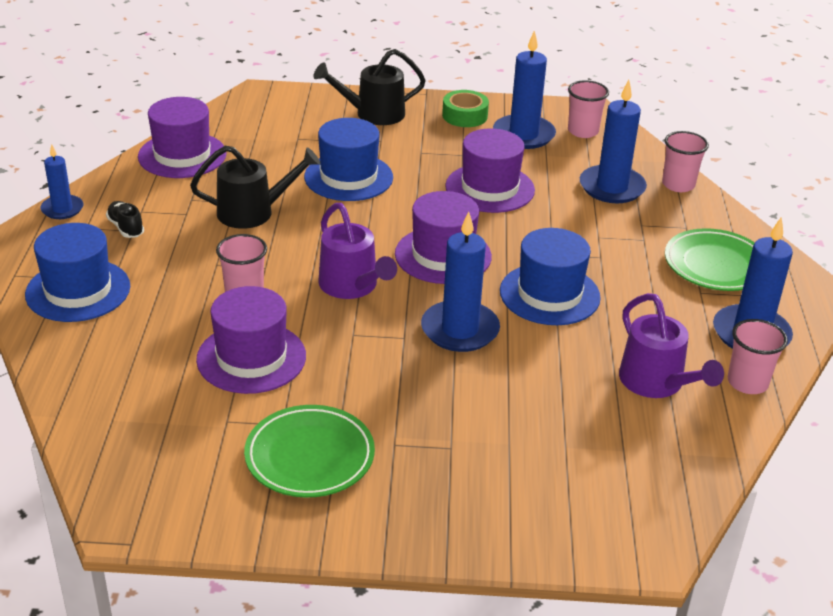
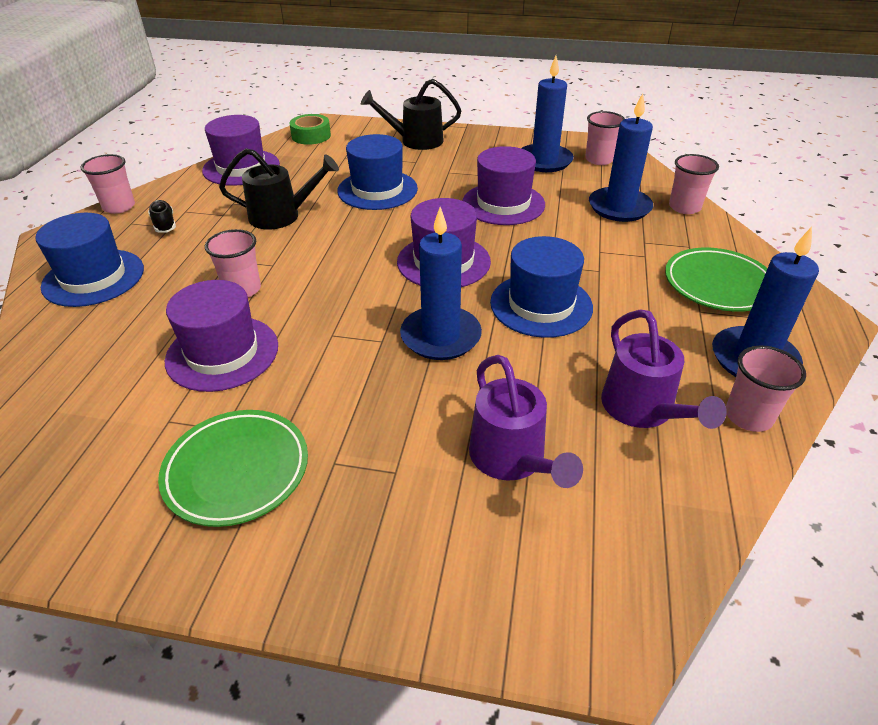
camera: 10 degrees right, 5 degrees up
blue candle [40,145,83,219] -> pink cup [81,154,135,214]
purple watering can [318,203,397,299] -> purple watering can moved to [469,355,583,488]
green tape [442,90,489,127] -> green tape moved to [289,114,331,145]

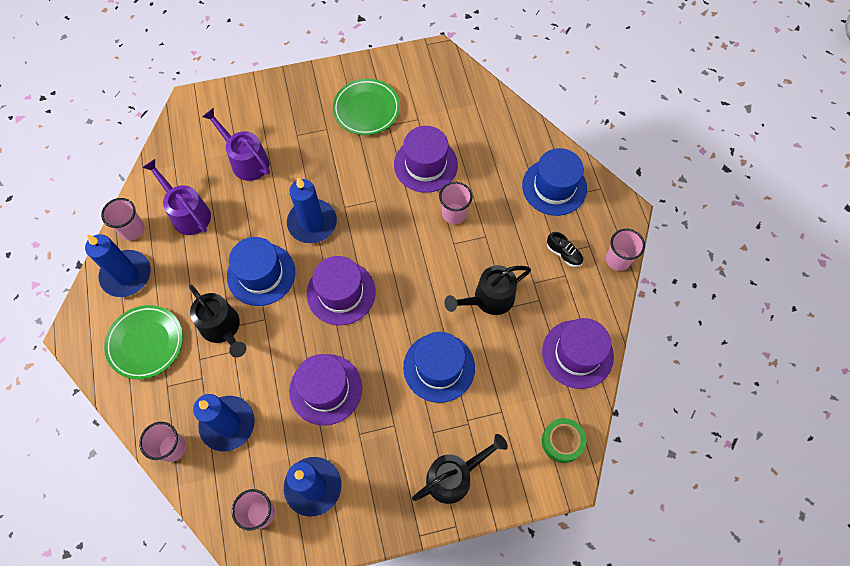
camera: 155 degrees right, 25 degrees up
none -> black watering can [189,285,246,358]

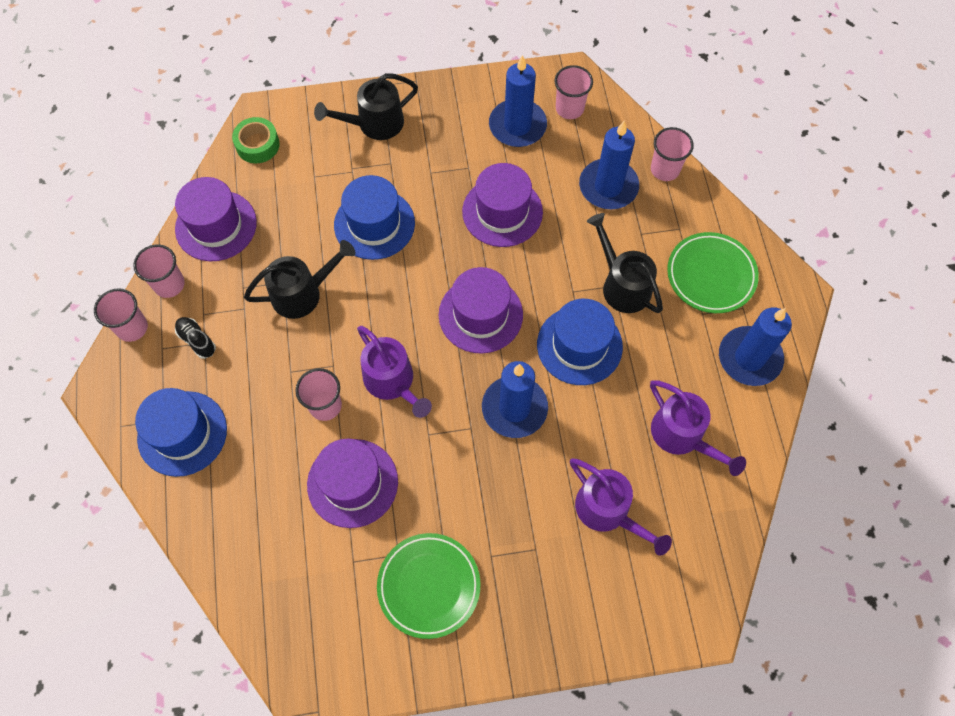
camera: 175 degrees left, 0 degrees up
pink cup [101,198,145,240] -> pink cup moved to [133,244,185,298]
none -> purple watering can [357,326,432,418]

